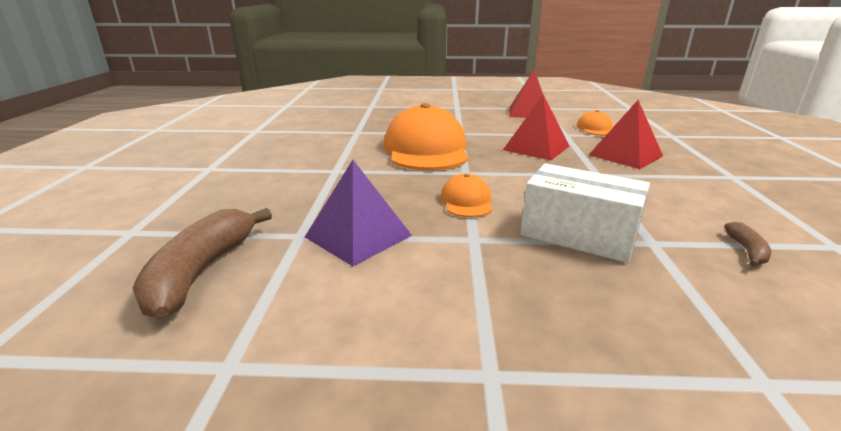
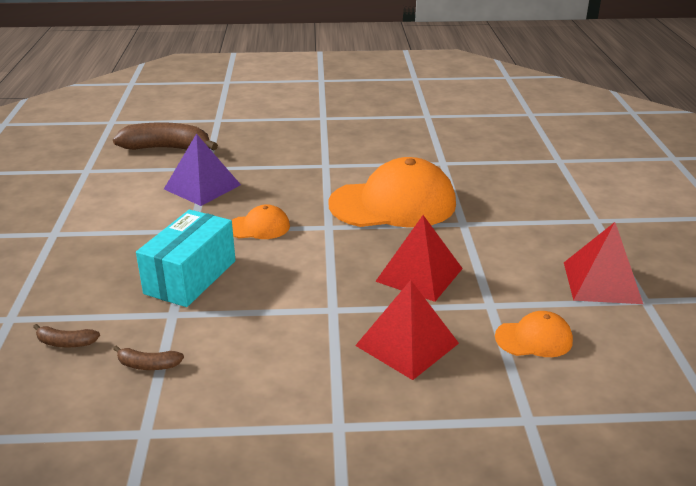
camera: 85 degrees right, 5 degrees up
white box [521,163,650,263] -> turquoise box [136,210,236,307]
none -> brown banana [33,324,100,347]

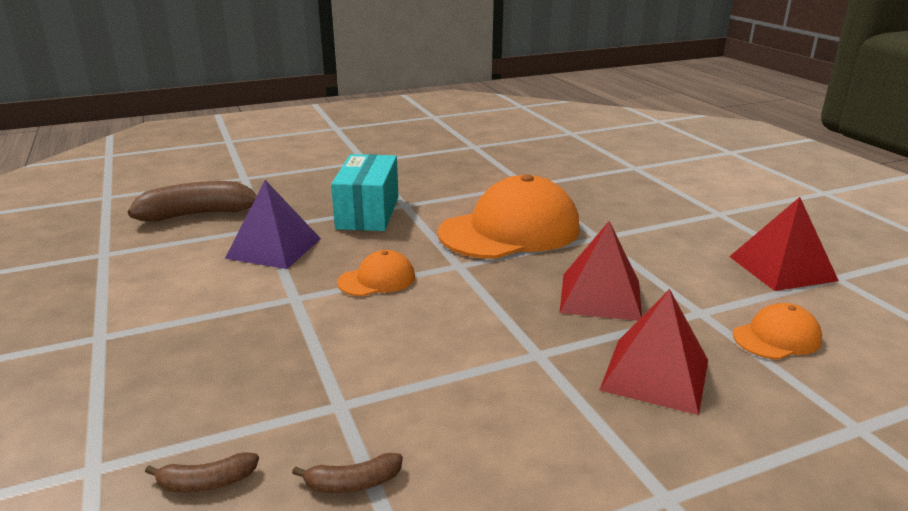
camera: 20 degrees left, 5 degrees down
turquoise box [136,210,236,307] -> turquoise box moved to [331,154,399,231]

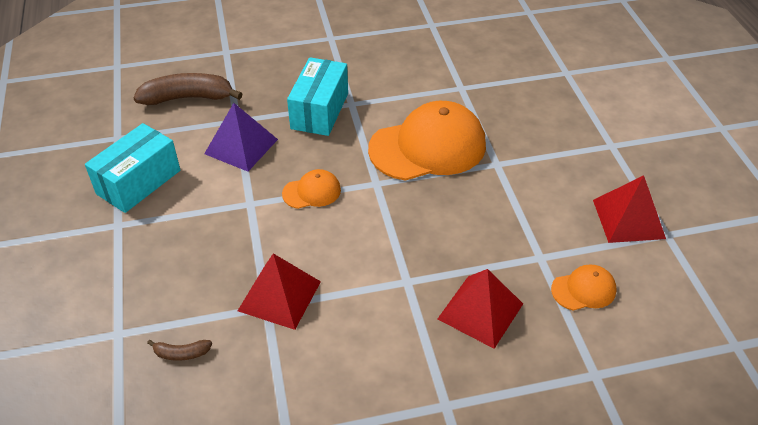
camera: 10 degrees right, 20 degrees up
brown banana [292,453,403,493] -> none
red pyramid [560,221,642,321] -> red pyramid moved to [238,253,321,330]
none -> turquoise box [85,123,180,213]

